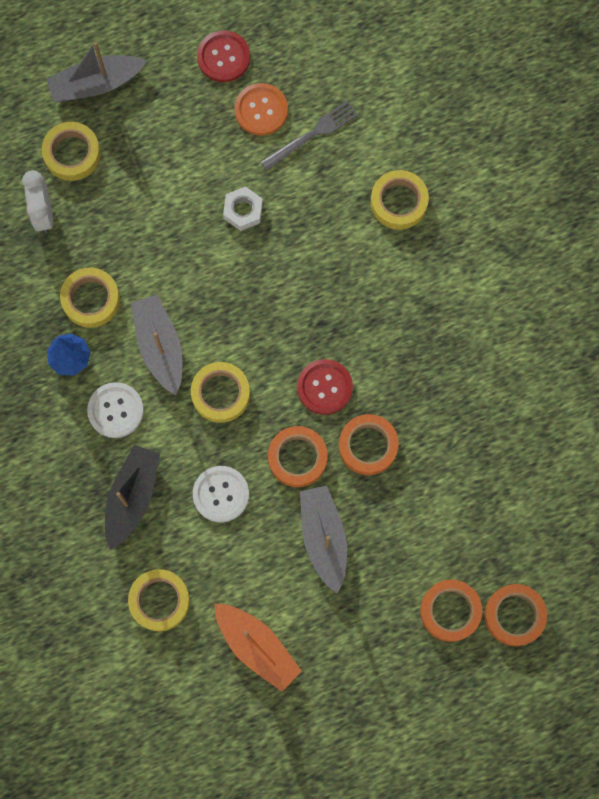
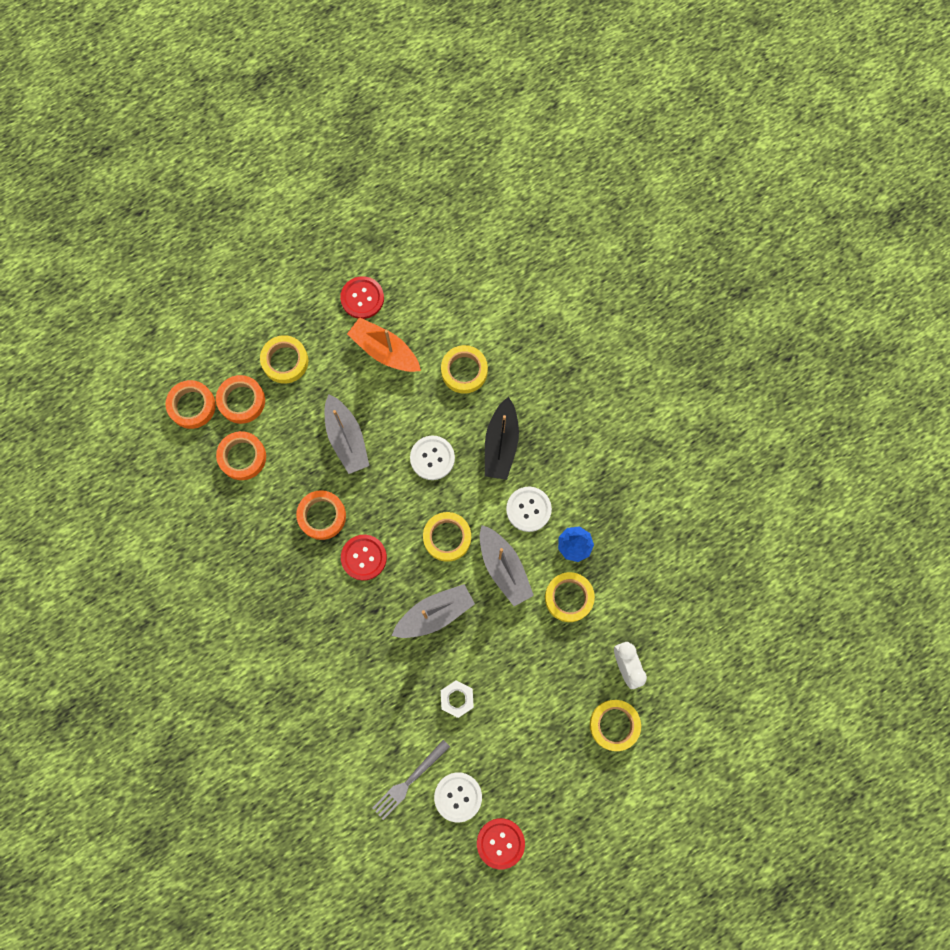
camera: 170 degrees right, 0 degrees up
grey boat [46,42,147,102] -> grey boat moved to [392,584,475,638]
orange button [234,83,288,136] -> white button [434,772,482,822]
orange tape [268,426,328,487] -> orange tape moved to [216,431,266,480]
yellow tape [371,170,429,230] -> yellow tape moved to [260,335,308,384]
none -> red button [340,276,384,319]

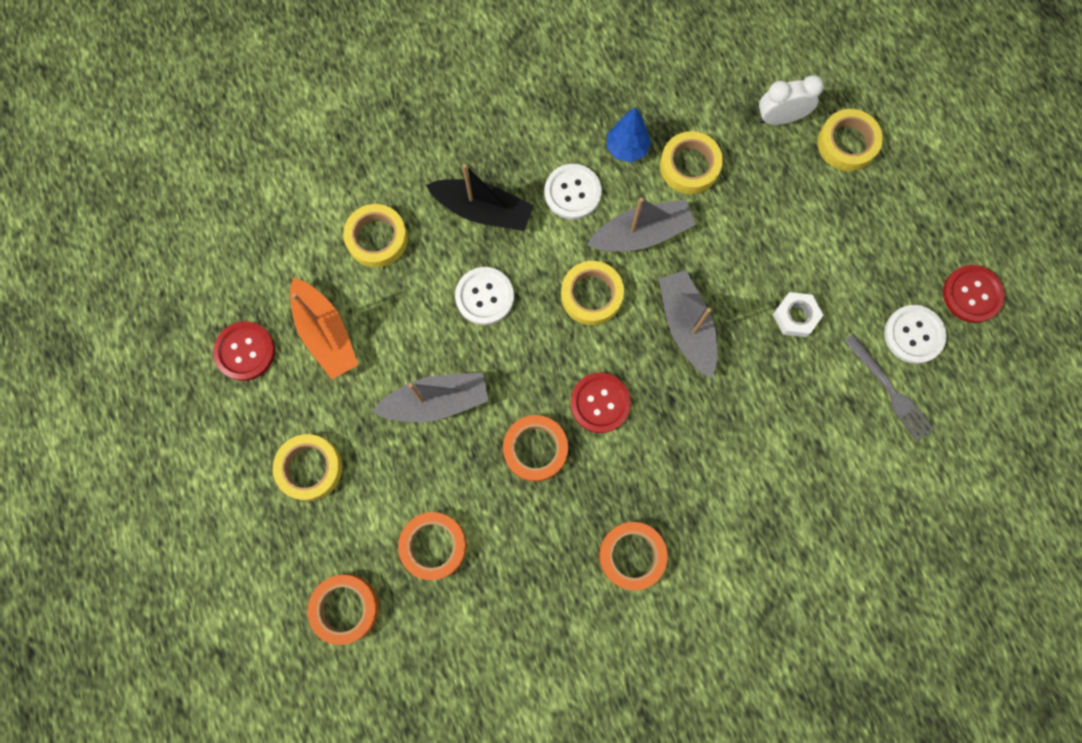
camera: 80 degrees left, 0 degrees up
orange tape [216,375,265,424] -> orange tape moved to [599,522,668,590]
orange boat [347,317,421,372] -> orange boat turned 75 degrees counterclockwise [290,278,358,379]

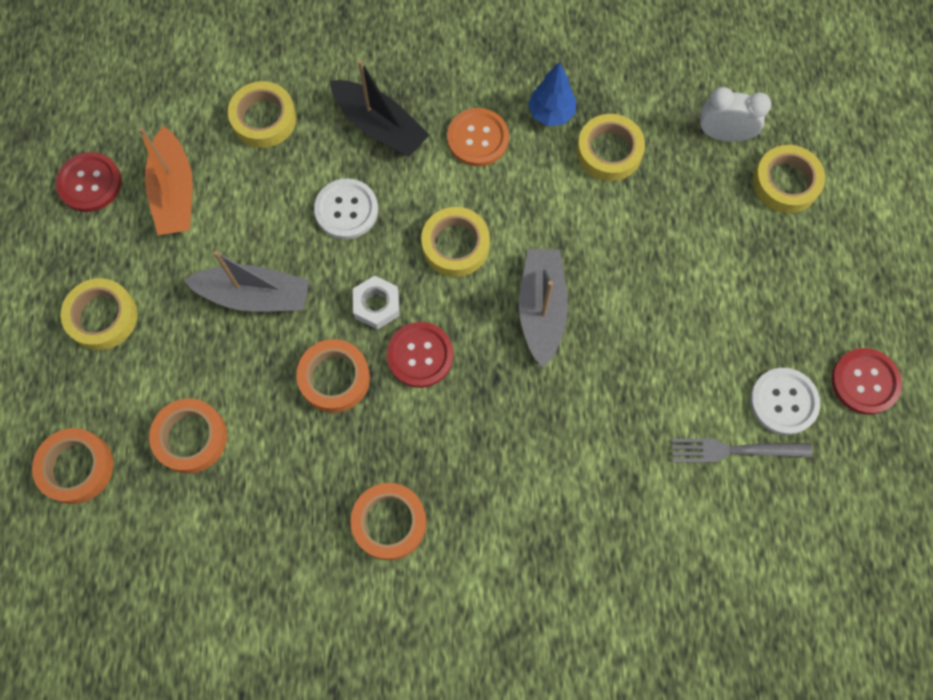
camera: 20 degrees right, 5 degrees down
white button [544,164,602,220] -> orange button [447,108,509,166]
grey boat [587,198,696,251] -> none
white nut [773,292,823,337] -> white nut moved to [353,276,399,329]
grey fork [844,334,934,441] -> grey fork turned 105 degrees clockwise [671,439,813,462]

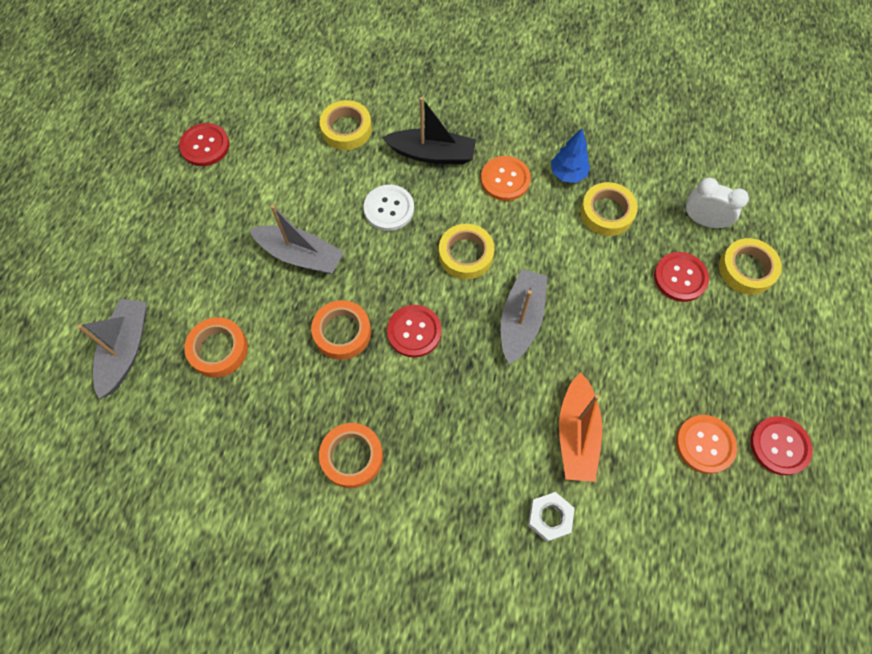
camera: 15 degrees right, 5 degrees down
orange tape [32,428,113,504] -> grey boat [77,299,147,399]
yellow tape [61,278,137,350] -> none
orange boat [139,126,193,235] -> orange boat moved to [559,372,602,482]
black boat [330,60,429,156] -> black boat turned 45 degrees counterclockwise [382,97,476,164]
white nut [353,276,399,329] -> white nut moved to [528,492,575,542]
grey fork [671,439,813,462] -> none
white button [750,368,820,435] -> orange button [676,415,737,474]
none -> red button [654,252,709,302]

